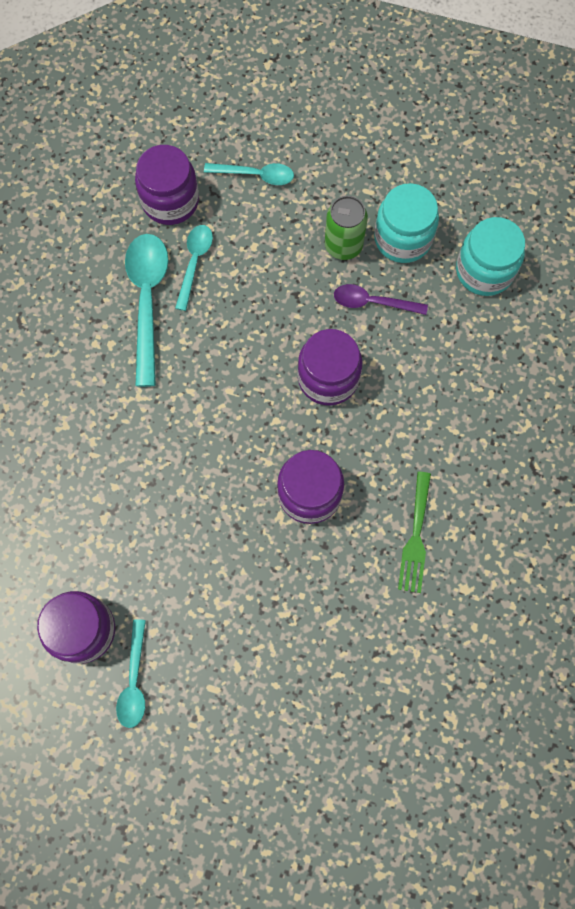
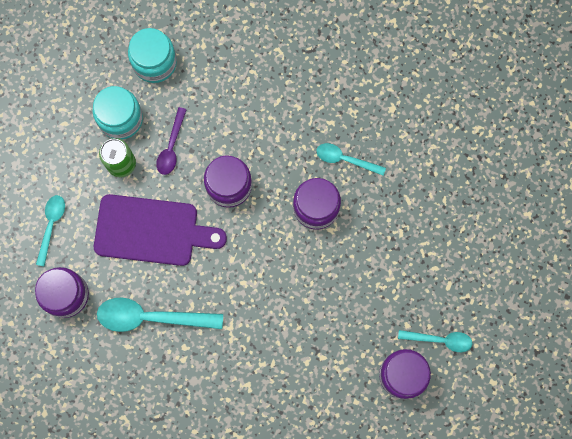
camera: 85 degrees left, 5 degrees up
turquoise spoon [175,225,213,311] -> turquoise spoon moved to [316,143,386,176]
green fork [398,472,431,593] -> none
none -> purple cutting board [94,194,227,266]

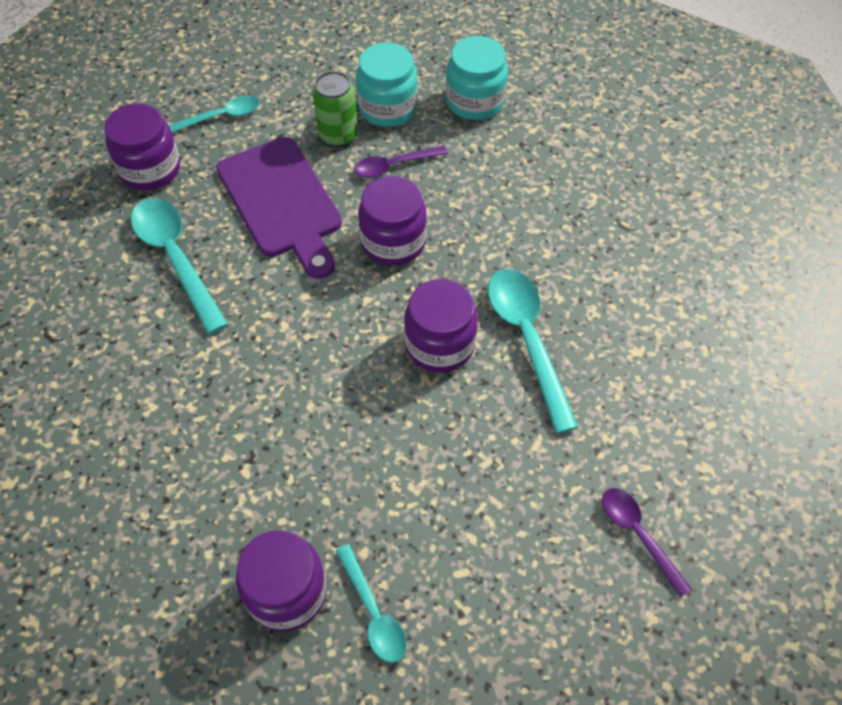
camera: 55 degrees right, 20 degrees down
turquoise spoon [316,143,386,176] -> turquoise spoon [488,269,578,433], size x1.70
none -> purple spoon [602,488,692,598]

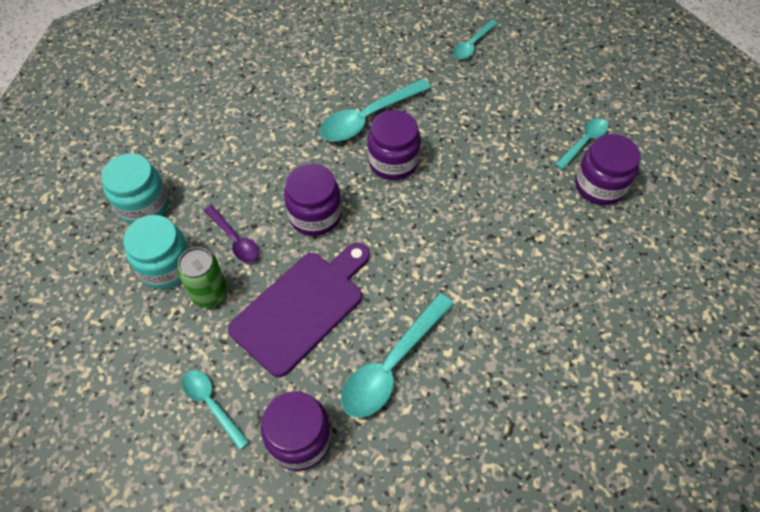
camera: 110 degrees left, 0 degrees up
purple spoon [602,488,692,598] -> turquoise spoon [453,20,498,59]

